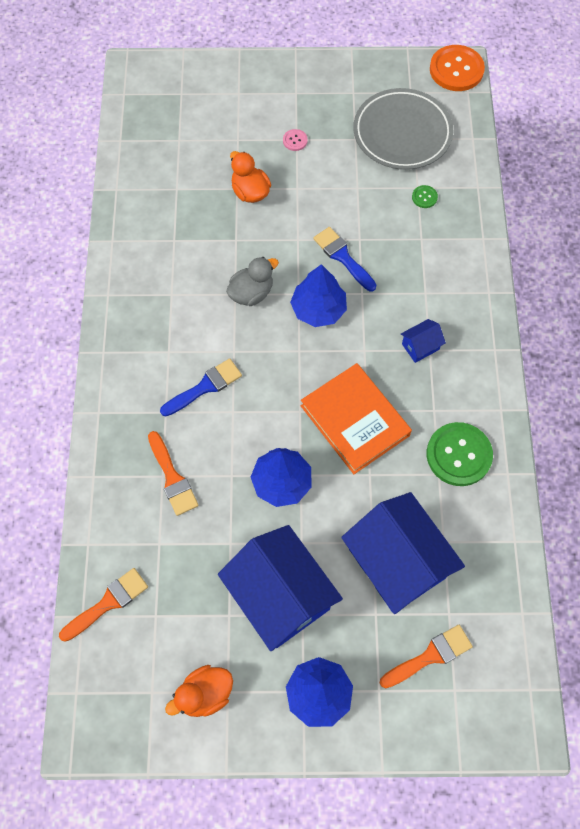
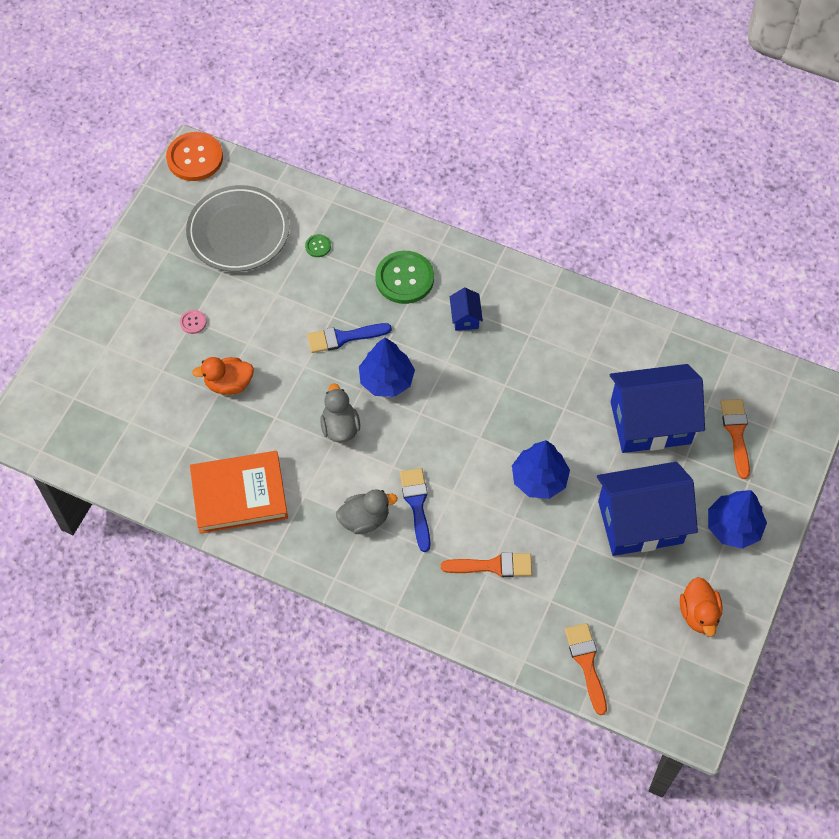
camera: 65 degrees left, 5 degrees down
orange book [301,363,412,474] -> orange book moved to [190,451,288,534]
green button [427,422,493,486] -> green button moved to [375,251,434,304]
none -> grey duck [336,489,398,534]

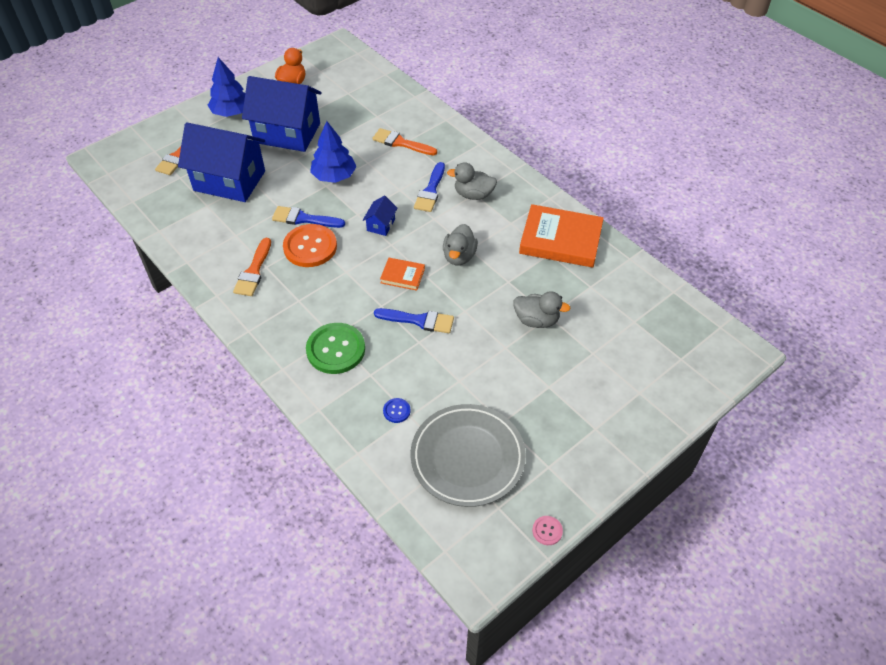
camera: 155 degrees left, 10 degrees down
orange button [166,132,223,181] -> orange button moved to [283,224,337,267]
pink button [180,310,206,334] -> pink button moved to [532,516,563,545]
orange duck [192,357,254,395] -> grey duck [513,291,570,328]
green button [305,234,331,257] -> blue button [383,398,410,423]
blue tree [359,337,415,397] -> orange book [380,258,425,291]
blue house [450,288,483,331] -> blue house moved to [363,196,397,236]
orange brush [565,623,607,715] -> orange brush moved to [233,238,271,296]
none -> blue brush [272,206,345,228]

